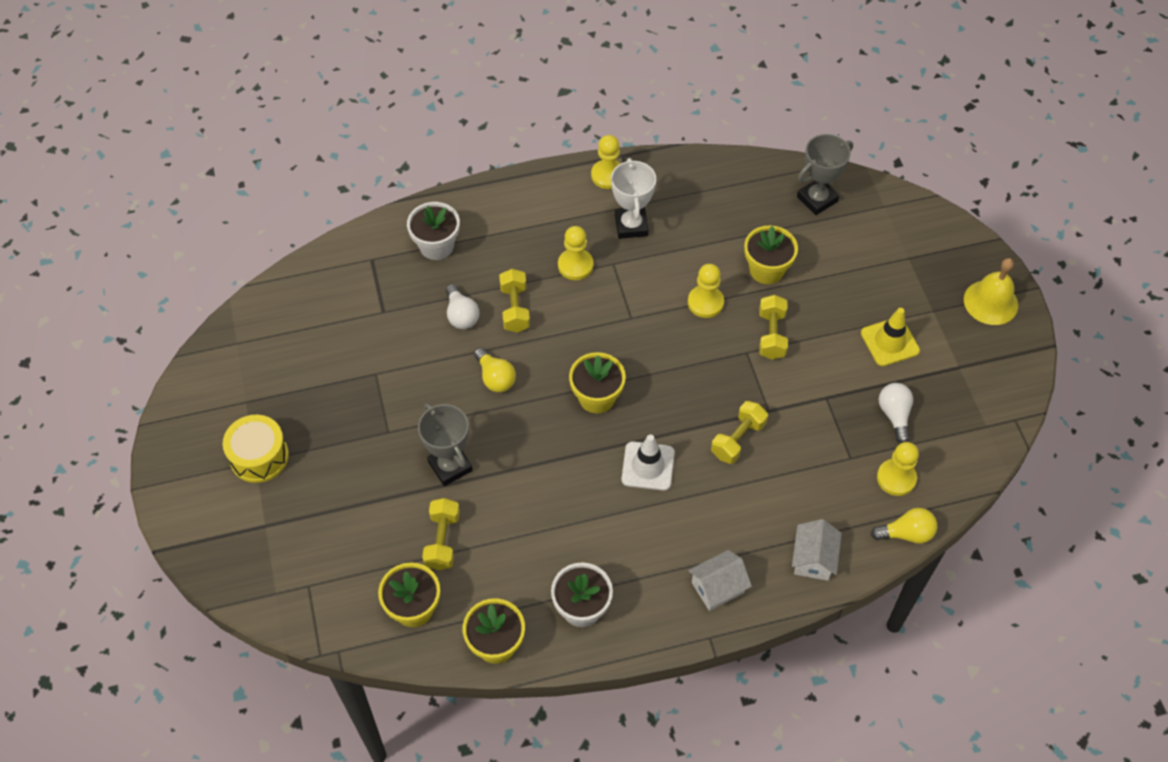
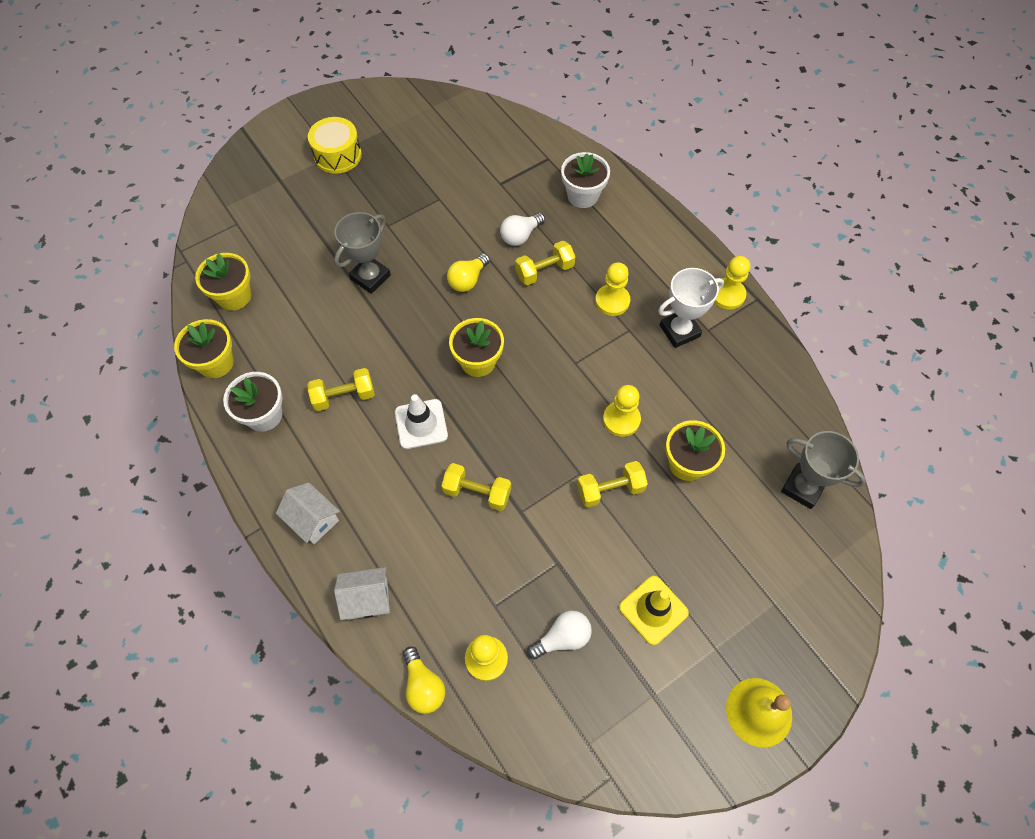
camera: 70 degrees right, 5 degrees up
yellow dumbbell [422,498,460,570] -> yellow dumbbell moved to [308,368,375,411]

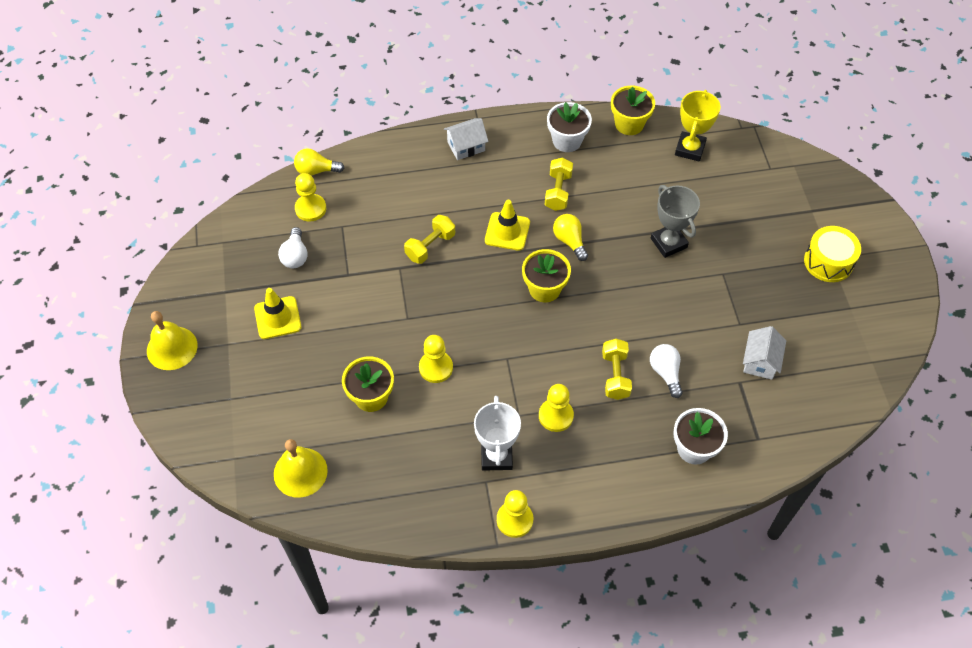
camera: 115 degrees right, 5 degrees down
yellow flower pot [195,253,251,311] -> yellow trophy [675,90,721,162]
white house [334,567,390,620] -> white house moved to [743,326,786,380]
white traffic cone [395,394,448,449] -> yellow traffic cone [485,200,530,251]
yellow light bulb [447,253,490,292] -> yellow light bulb moved to [553,214,588,261]
yellow dumbbell [577,461,648,508] -> none
grey trophy [781,431,866,509] -> yellow bell [274,439,328,498]

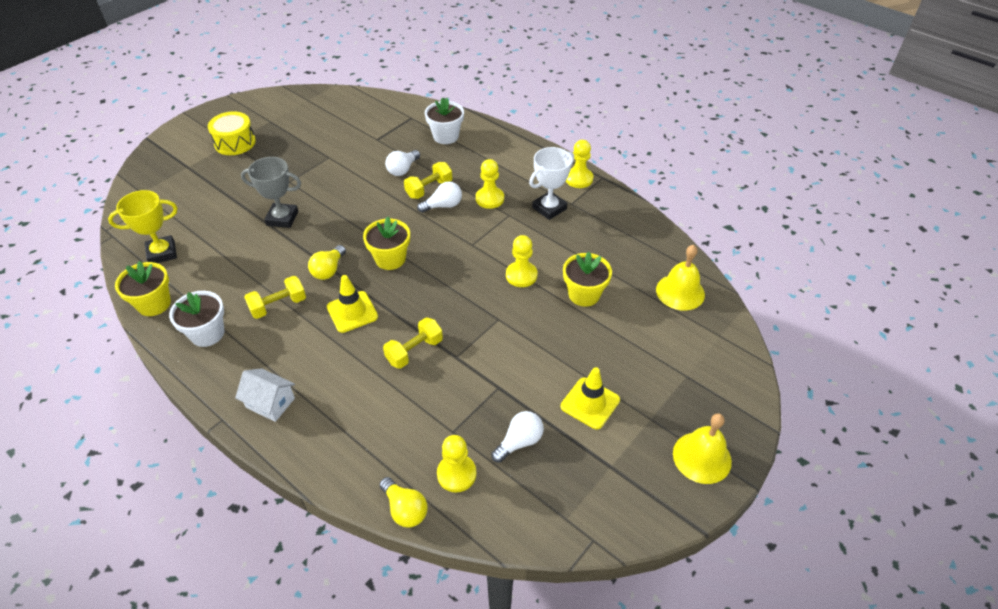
camera: 130 degrees left, 10 degrees down
yellow dumbbell [404,215,455,264] -> yellow dumbbell turned 45 degrees counterclockwise [383,317,443,369]
grey trophy [651,185,700,258] -> grey trophy turned 75 degrees clockwise [241,157,301,228]
white house [743,326,786,380] -> none
none -> white light bulb [417,181,462,213]

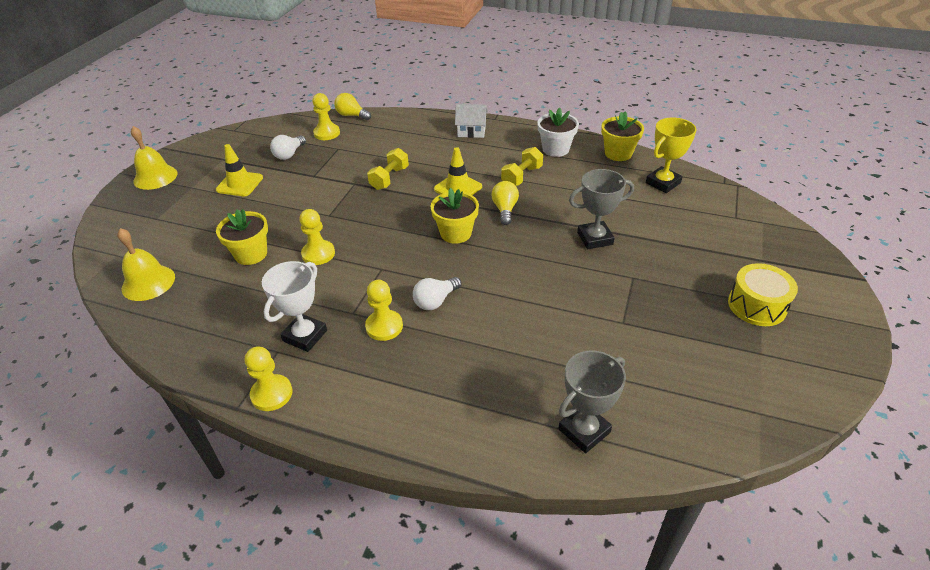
camera: 160 degrees right, 5 degrees down
white light bulb [385,150,420,176] -> none
yellow dumbbell [404,162,452,199] -> none
white flower pot [425,98,464,144] -> none
none -> grey trophy [558,350,626,453]

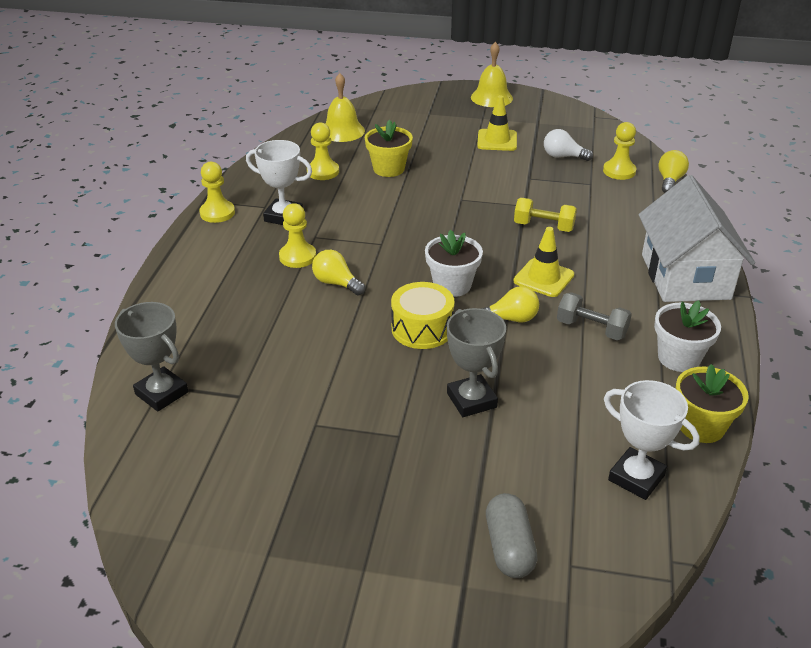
camera: 80 degrees right, 5 degrees down
yellow pawn [299,209,335,265] -> yellow pawn moved to [307,122,339,180]
white light bulb [413,277,461,310] -> yellow light bulb [312,250,365,295]
yellow flower pot [431,188,479,244] -> white flower pot [425,230,483,297]
white house [455,104,488,138] -> white house [639,175,755,302], size x2.10
yellow dumbbell [501,147,543,186] -> grey dumbbell [557,292,632,340]
yellow trophy [646,118,696,193] -> white trophy [604,380,700,500]
yellow drum [728,263,798,326] -> yellow drum moved to [391,282,454,349]
none -> grey capsule [486,493,537,578]

